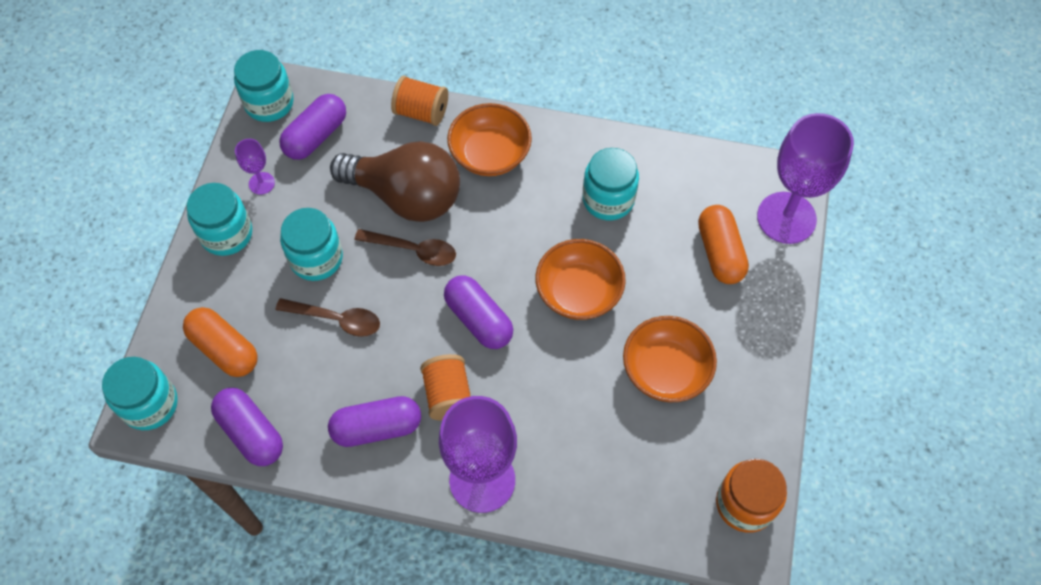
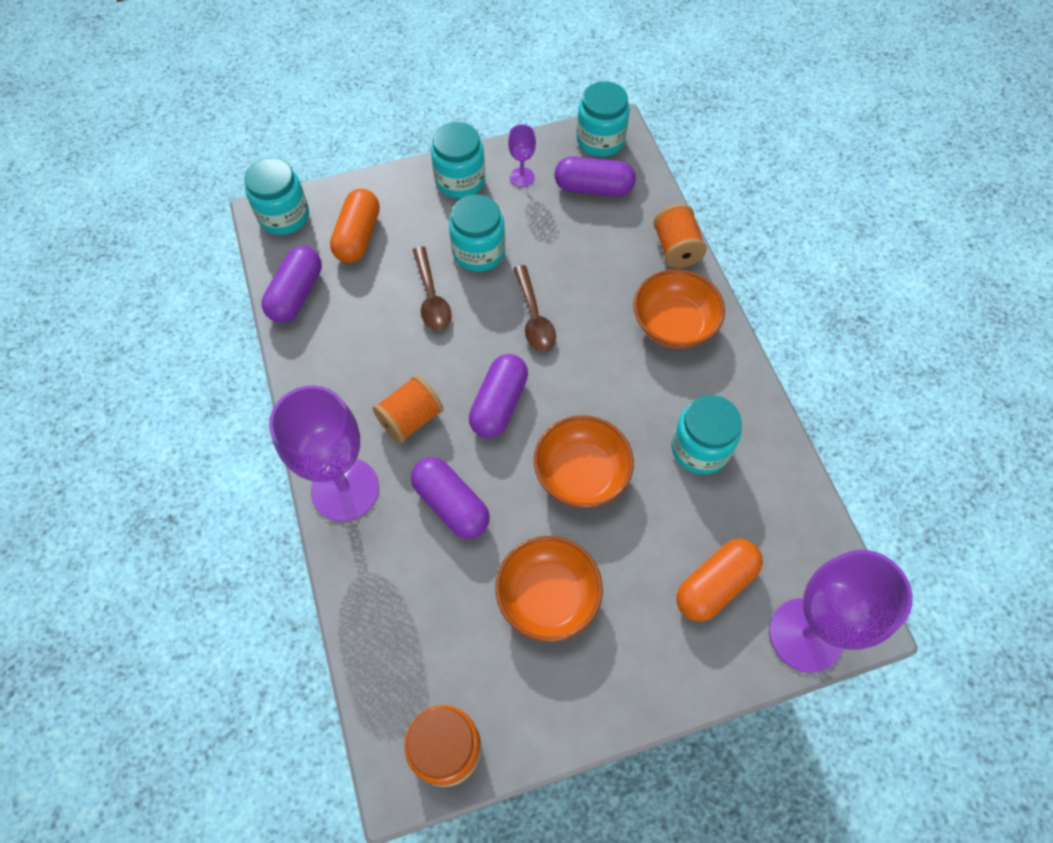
camera: 60 degrees right, 0 degrees up
purple capsule [328,396,421,447] -> purple capsule moved to [411,457,490,539]
brown light bulb [330,141,460,222] -> none

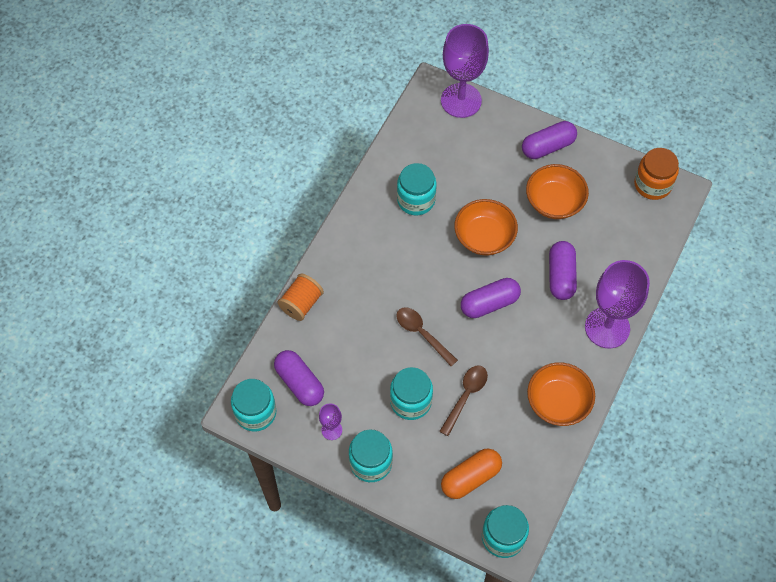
camera: 135 degrees left, 0 degrees up
purple capsule [262,246,322,323] -> purple capsule moved to [522,121,577,159]
orange spool [373,375,443,443] -> none
brown spoon [514,265,556,351] -> brown spoon turned 75 degrees counterclockwise [396,307,458,366]
orange bowl [633,269,725,348] -> orange bowl moved to [527,362,595,426]
orange capsule [676,539,763,622] -> none

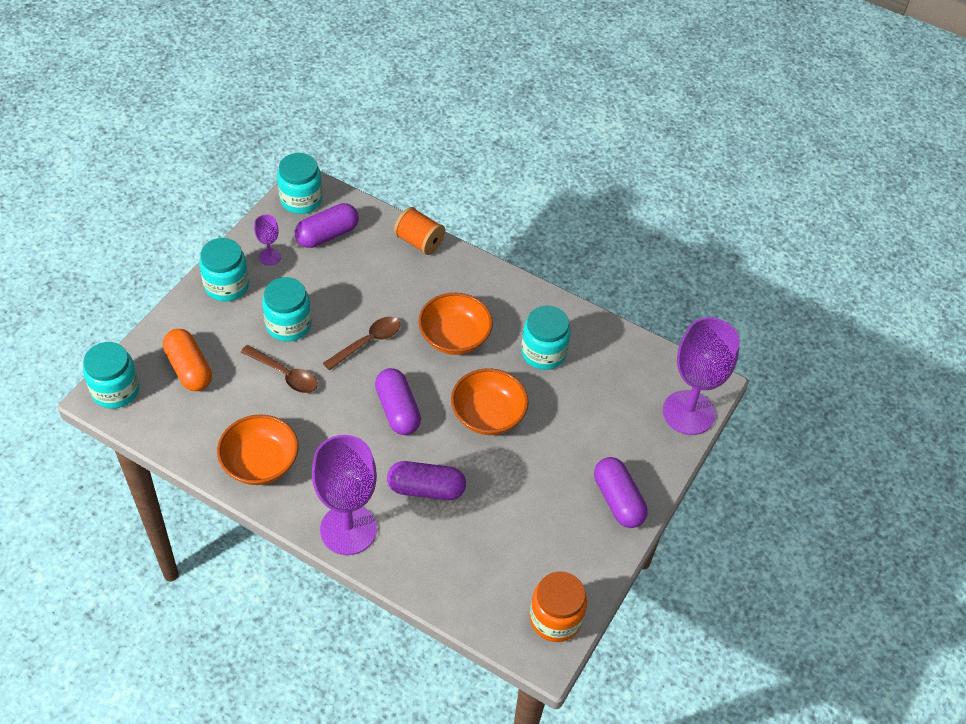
camera: 90 degrees right, 10 degrees down
orange bowl [526,164,589,219] -> orange bowl moved to [418,293,493,355]

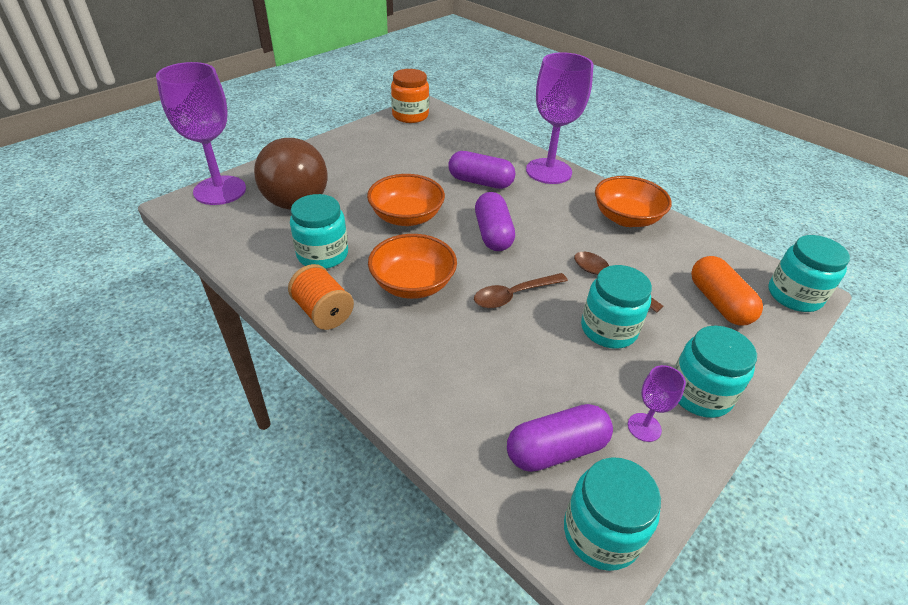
camera: 165 degrees left, 10 degrees down
orange spool [394,207,445,255] -> orange spool moved to [288,264,354,330]
purple capsule [594,457,648,528] -> none
none -> brown light bulb [254,138,328,210]

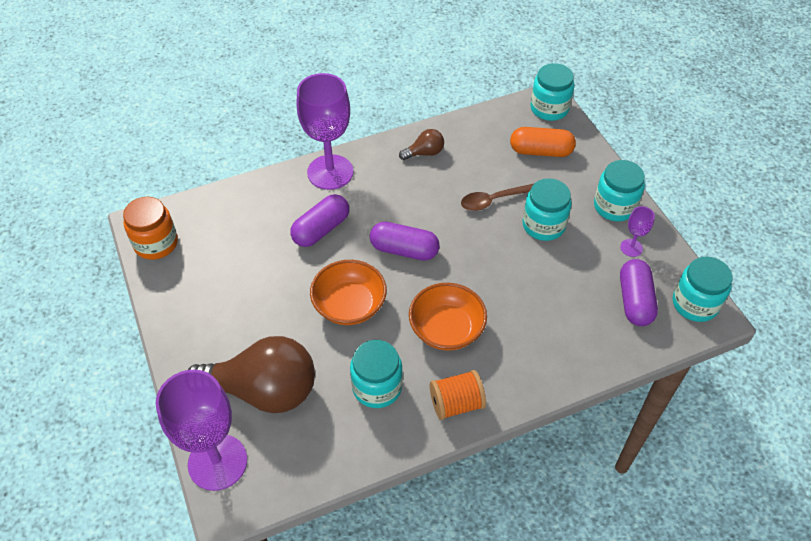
camera: 65 degrees left, 10 degrees up
brown spoon [474,273,568,308] -> none
orange bowl [595,176,672,227] -> brown light bulb [399,129,444,160]

